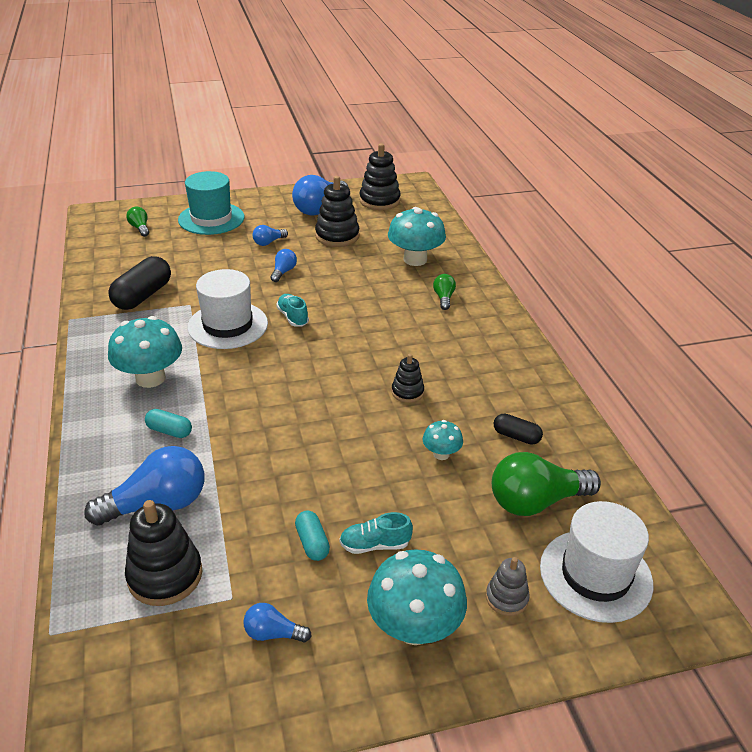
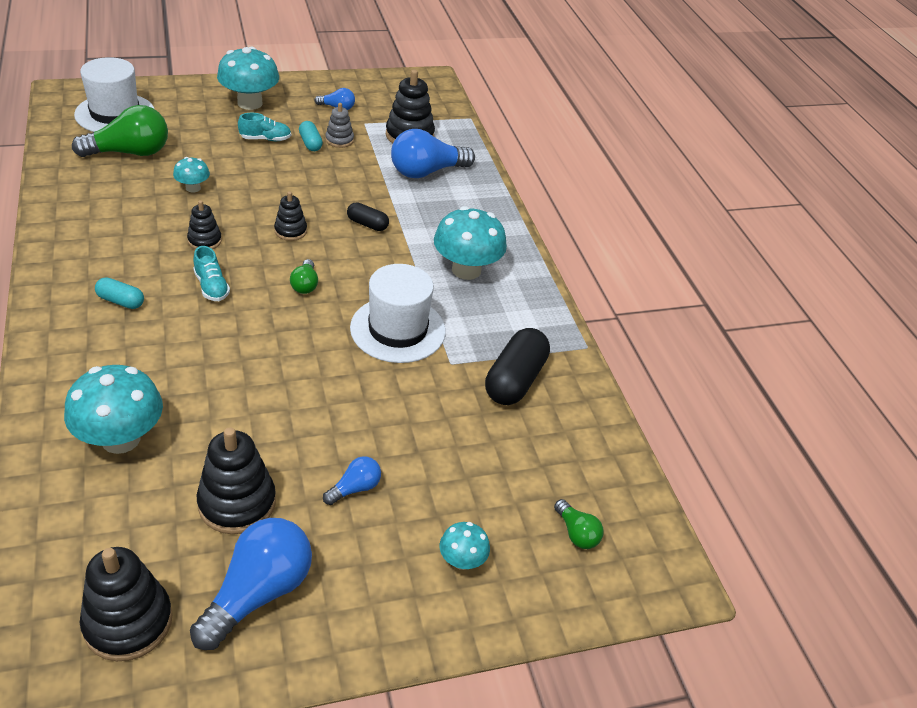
camera: 175 degrees right, 5 degrees up
turquoise capsule [145,409,192,438] -> turquoise capsule moved to [95,277,144,309]
turquoise hat [178,171,245,235] -> turquoise mushroom [440,522,490,570]
blue light bulb [270,249,297,282] -> none
turquoise shoe [276,294,309,326] -> turquoise shoe moved to [193,246,230,301]
green light bulb [433,274,456,310] -> green light bulb moved to [290,259,318,294]
grey stacking toy [486,557,530,616] -> grey stacking toy moved to [325,103,354,148]
black capsule [494,414,543,445] -> black capsule moved to [347,202,389,231]
none -> black stacking toy [274,191,307,241]

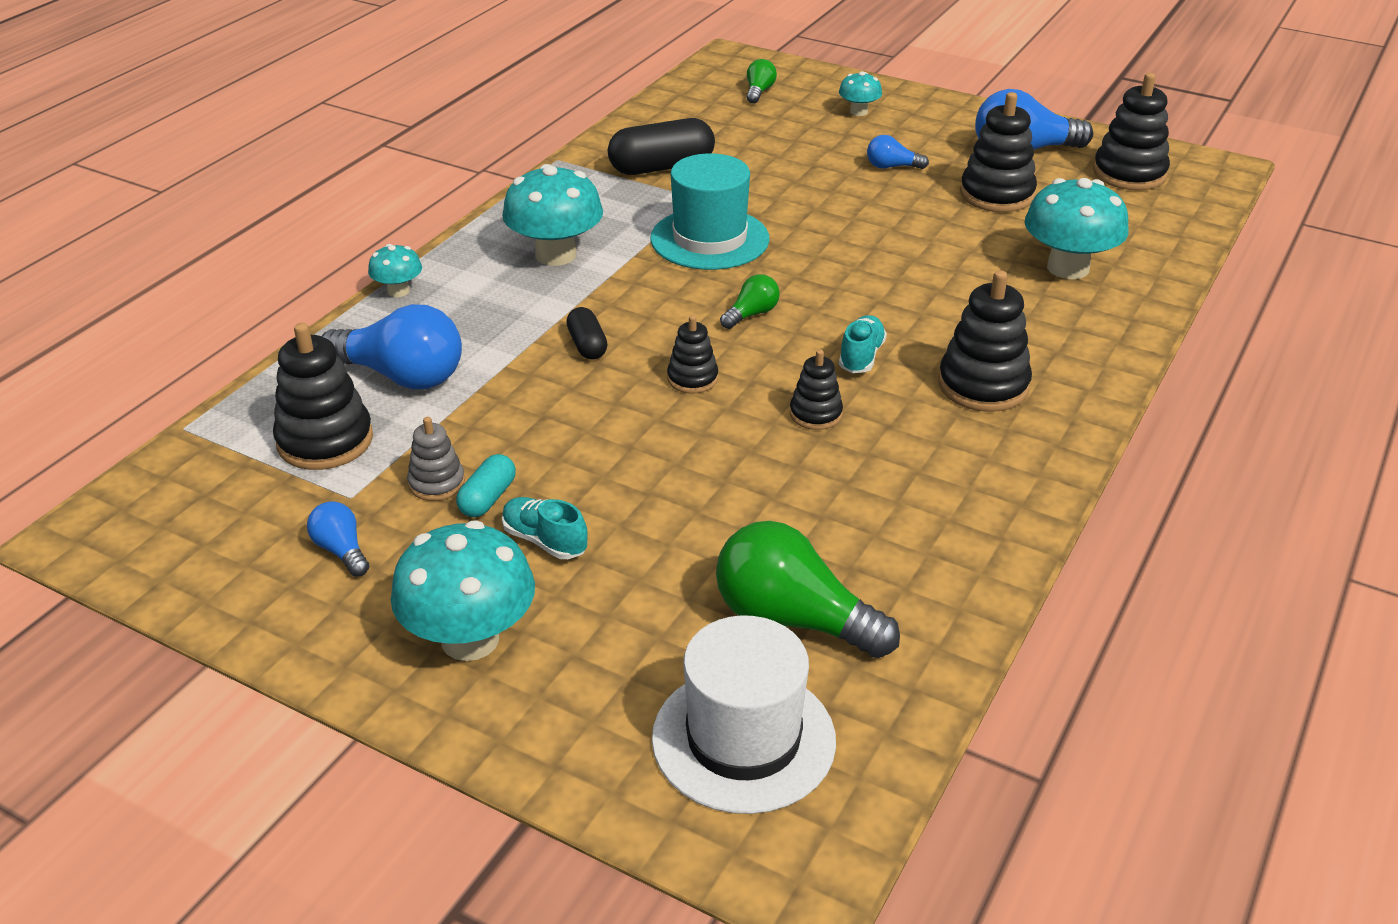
camera: 130 degrees left, 5 degrees down
turquoise capsule [95,277,144,309] -> black stacking toy [938,270,1032,412]
turquoise mushroom [173,157,210,193] -> turquoise mushroom moved to [368,244,422,297]
white hat [350,264,446,363] -> turquoise hat [650,153,770,270]

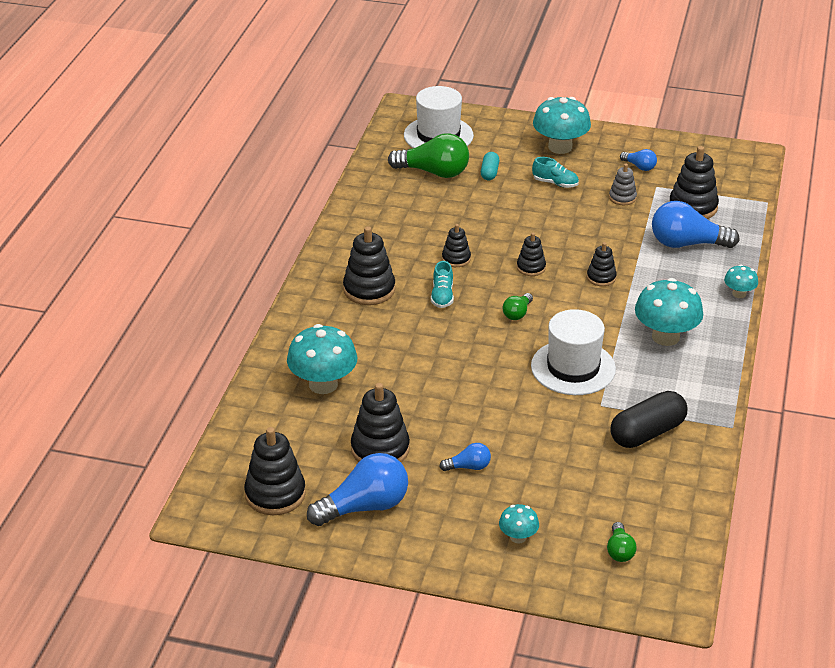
camera: 165 degrees right, 0 degrees up
turquoise capsule [456,454,516,517] -> turquoise capsule moved to [481,152,499,180]
black capsule [566,307,607,360] -> black stacking toy [587,242,617,286]
turquoise hat [650,153,770,270] -> white hat [531,309,616,395]

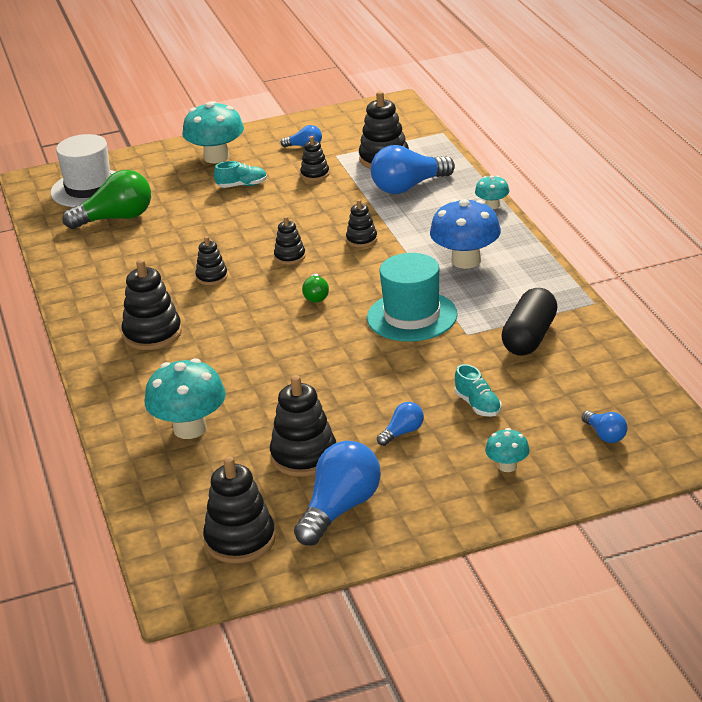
camera: 30 degrees left, 5 degrees down
turquoise shoe [431,261,454,308] -> turquoise shoe moved to [455,364,501,417]
turquoise capsule [481,152,499,180] -> none
white hat [531,309,616,395] -> turquoise hat [367,253,458,342]
green light bulb [607,522,637,562] -> blue light bulb [582,411,627,443]
grey stacking toy [609,164,637,205] -> black stacking toy [300,136,329,181]
turquoise mushroom [635,278,703,346] -> blue mushroom [430,199,501,269]

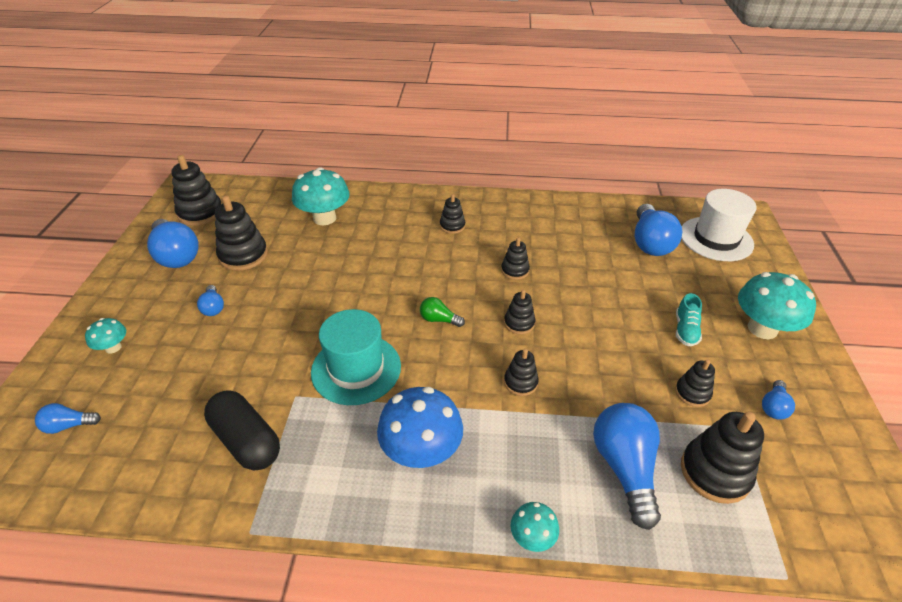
camera: 110 degrees right, 10 degrees up
green light bulb [63,170,151,229] -> blue light bulb [635,204,682,256]
black stacking toy [122,259,182,350] -> black stacking toy [440,194,465,234], size x0.57
turquoise shoe [455,364,501,417] -> none

